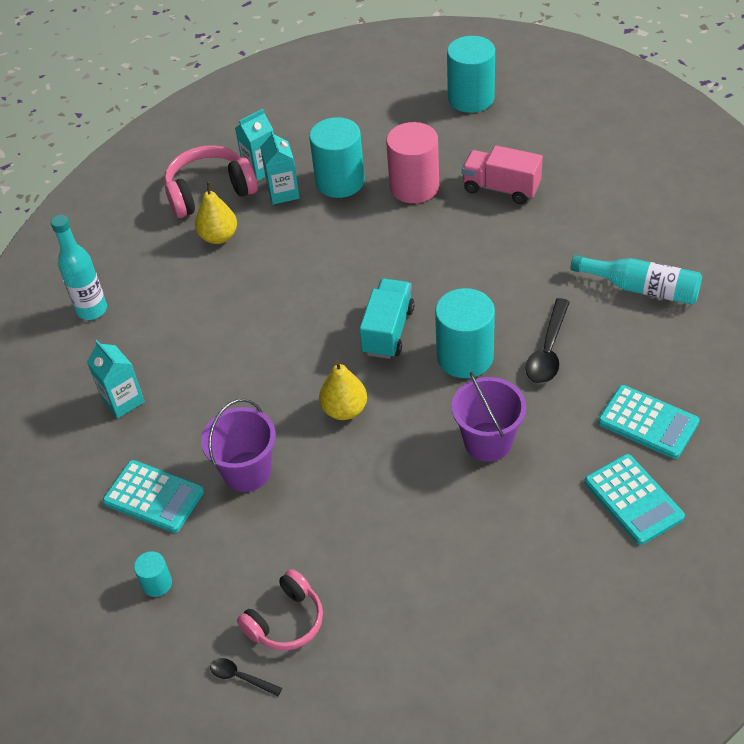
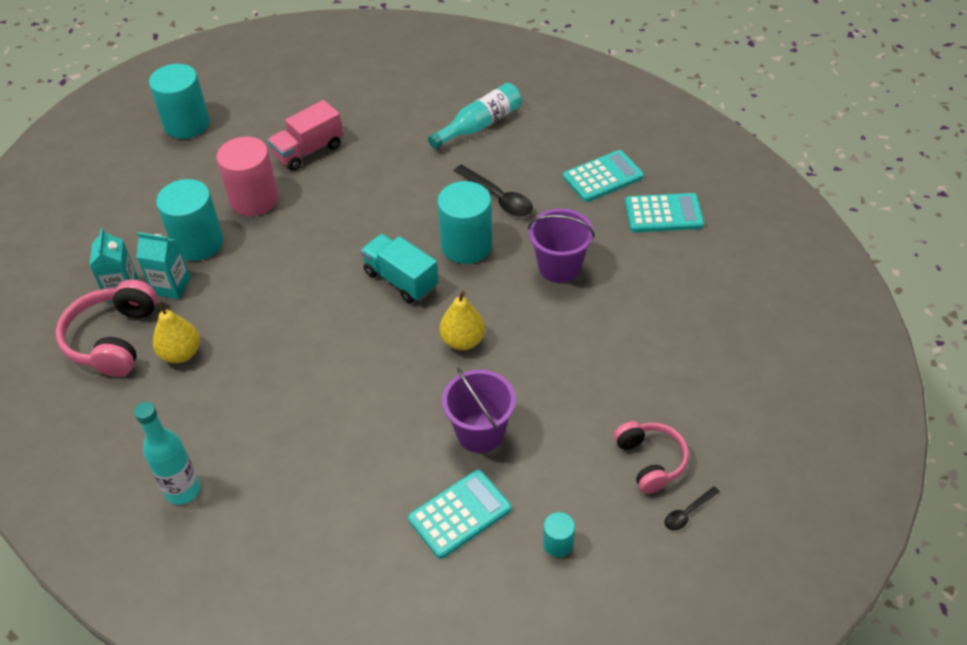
camera: 65 degrees left, 0 degrees up
turquoise carton [87,340,145,418] -> none

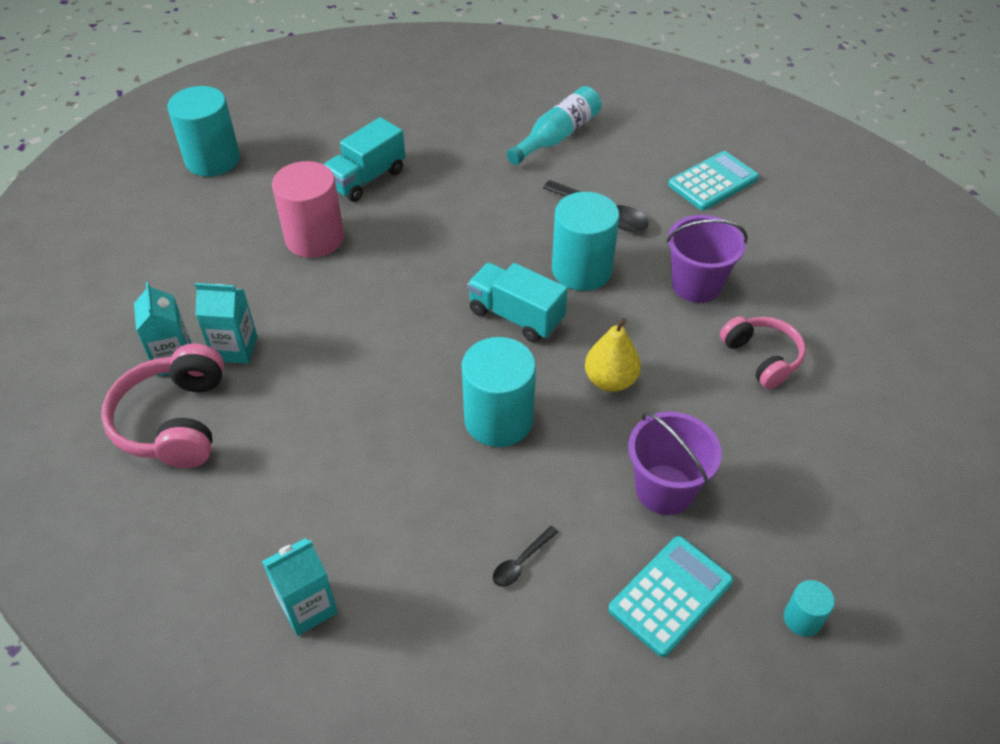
camera: 10 degrees left, 0 degrees up
turquoise bottle [134,402,200,505] -> turquoise carton [262,538,338,636]
yellow pear [153,301,200,363] -> none
turquoise cylinder [156,179,223,261] -> turquoise cylinder moved to [462,337,536,447]
pink truck [268,100,343,171] -> turquoise truck [323,117,405,202]
pink headphones [614,421,689,494] -> pink headphones moved to [720,316,806,389]
turquoise calculator [625,193,704,232] -> none
black spoon [664,486,720,530] -> black spoon moved to [493,526,558,587]

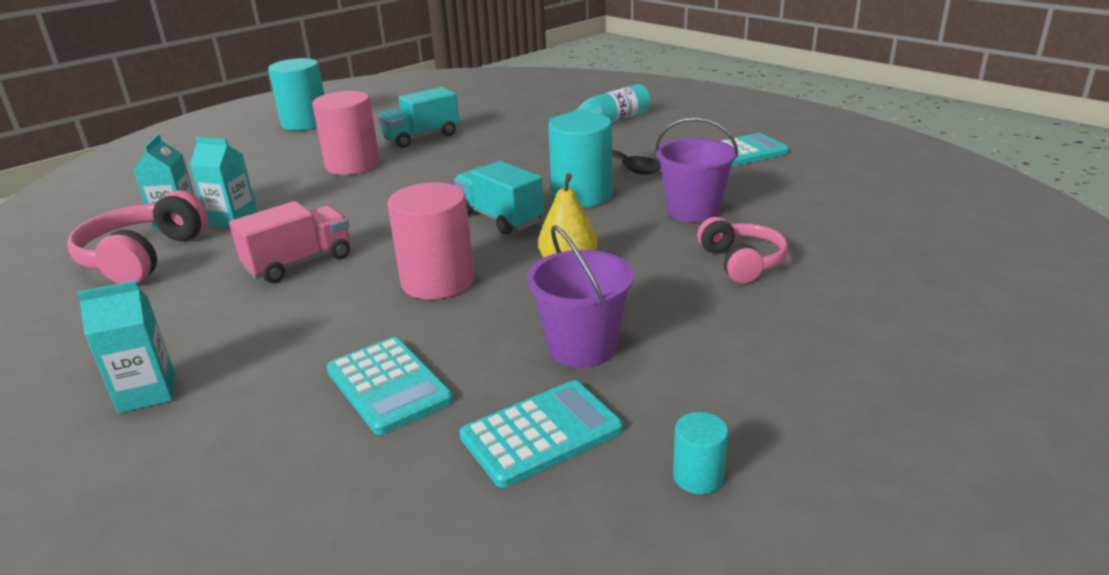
camera: 15 degrees right, 20 degrees down
turquoise cylinder [462,337,536,447] -> pink cylinder [387,182,474,299]
black spoon [493,526,558,587] -> turquoise calculator [326,337,453,435]
none -> pink truck [229,201,350,283]

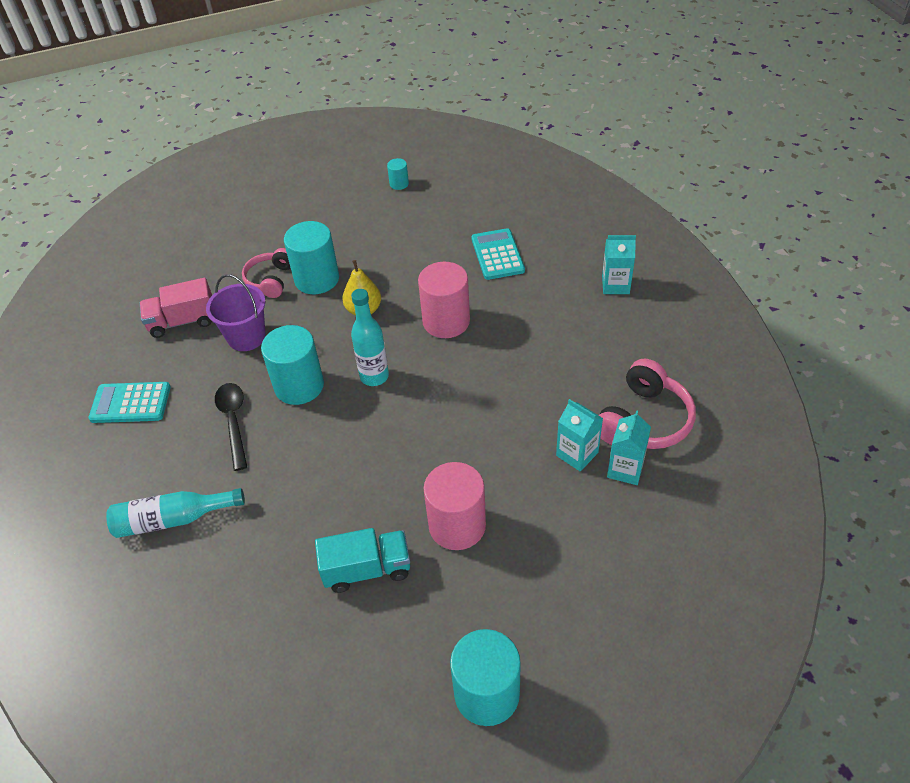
camera: 155 degrees left, 20 degrees up
pink truck [229,201,350,283] -> pink truck moved to [140,278,212,338]
turquoise truck [454,161,544,235] -> turquoise bottle [351,289,389,386]
turquoise calculator [459,380,623,488] -> none
purple bucket [527,225,634,367] -> none
none -> turquoise cylinder [284,221,339,294]

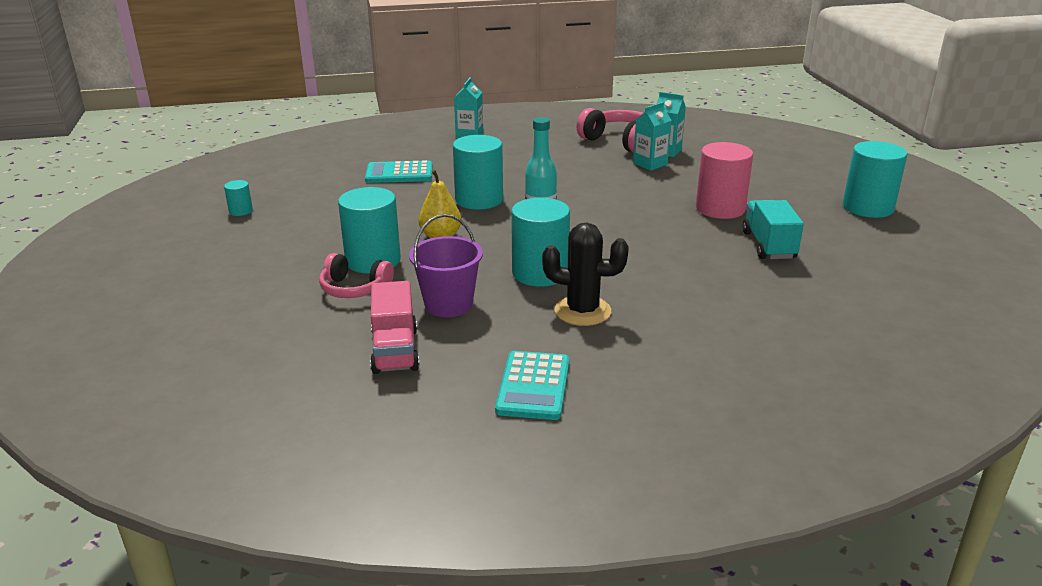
camera: 85 degrees left, 20 degrees down
turquoise bottle [106,488,245,538] -> none
black spoon [215,383,247,471] -> black cactus [542,223,629,326]
pink cylinder [418,262,470,338] -> turquoise cylinder [453,135,503,210]

